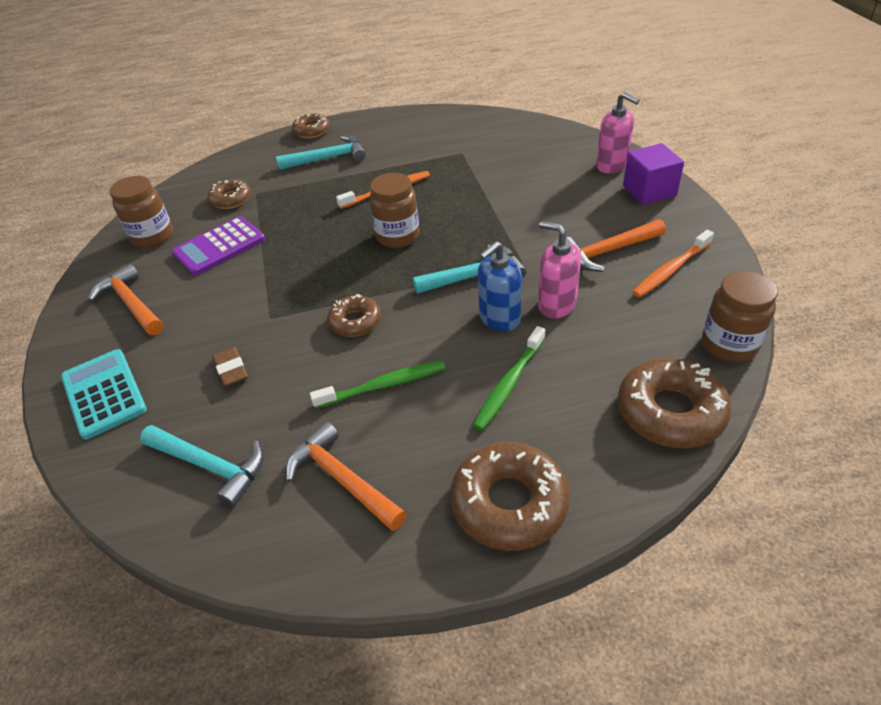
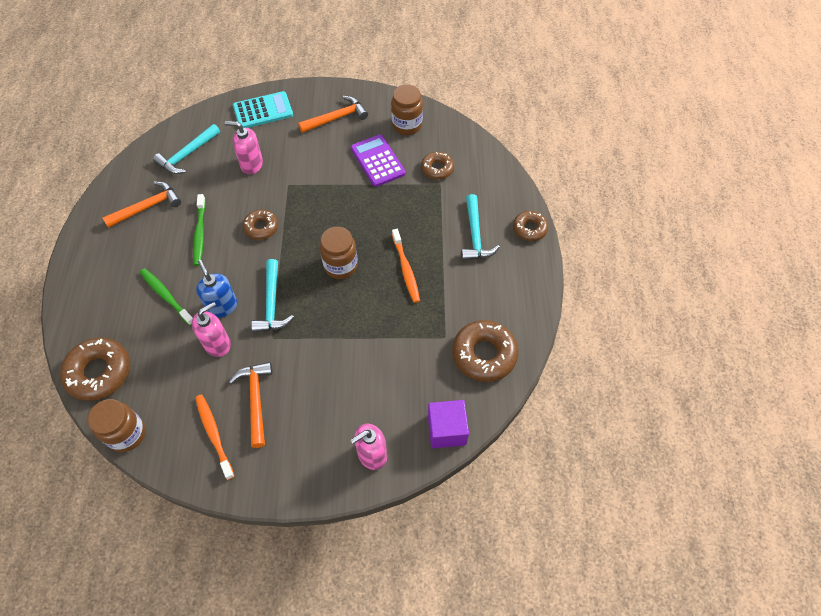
camera: 100 degrees right, 15 degrees up
brown eraser [212,347,248,387] -> pink soap dispenser [225,121,263,175]
brown donut [450,442,570,551] -> brown donut moved to [452,320,518,382]
purple cube [623,143,684,205] -> purple cube moved to [428,400,469,448]

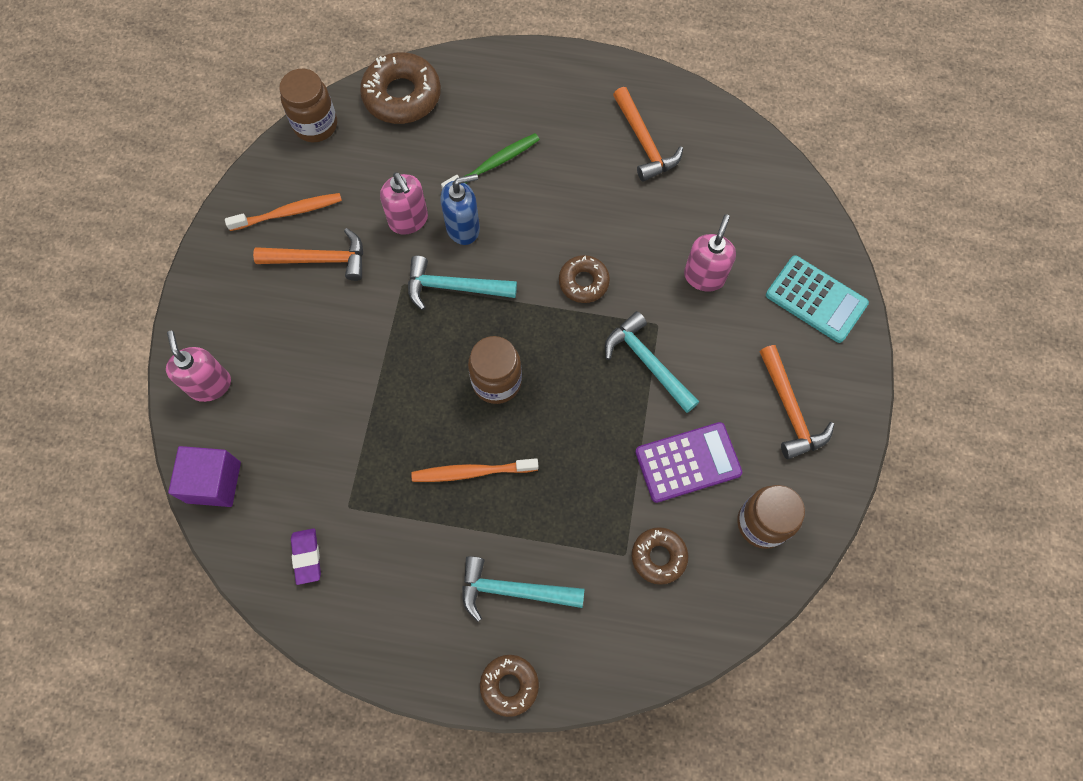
camera: 100 degrees right, 10 degrees up
turquoise hammer [153,124,220,174] -> turquoise hammer moved to [605,311,699,413]
green toothbrush [193,194,206,266] -> none
turquoise calculator [233,91,293,128] -> turquoise calculator turned 45 degrees counterclockwise [766,255,869,343]
brown donut [452,320,518,382] -> purple eraser [291,528,321,585]

